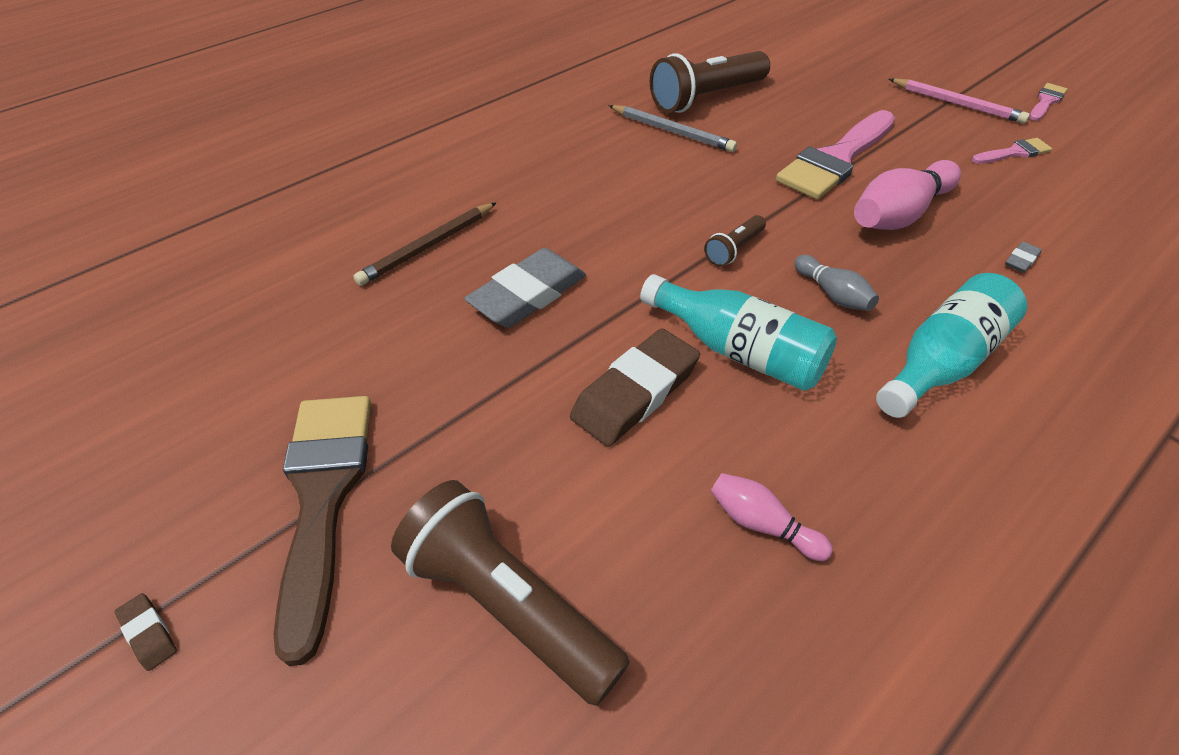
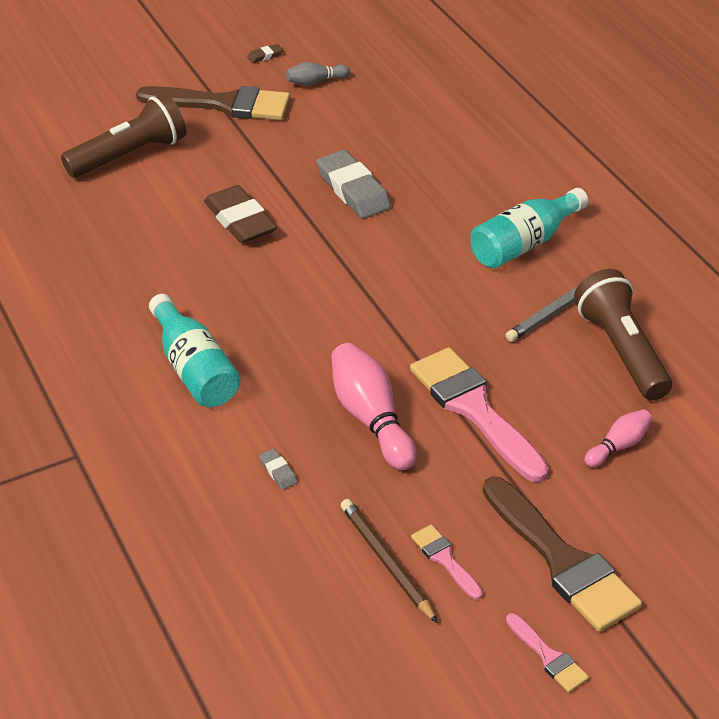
camera: 105 degrees right, 5 degrees down
brown eraser [115,593,177,671] -> brown eraser moved to [247,44,283,63]
brown pencil [353,202,496,286] -> brown pencil moved to [341,499,438,623]
turquoise bottle [640,274,837,391] -> turquoise bottle moved to [470,188,588,268]
brown flashlight [704,215,766,267] -> none
pink bowling pin [710,473,833,561] -> pink bowling pin moved to [584,409,652,467]
grey bowling pin [794,255,879,311] -> grey bowling pin moved to [286,62,350,86]
pink pencil [889,78,1030,123] -> brown brush [483,476,642,632]
pink brush [972,138,1052,164] -> pink brush turned 150 degrees clockwise [411,525,483,600]

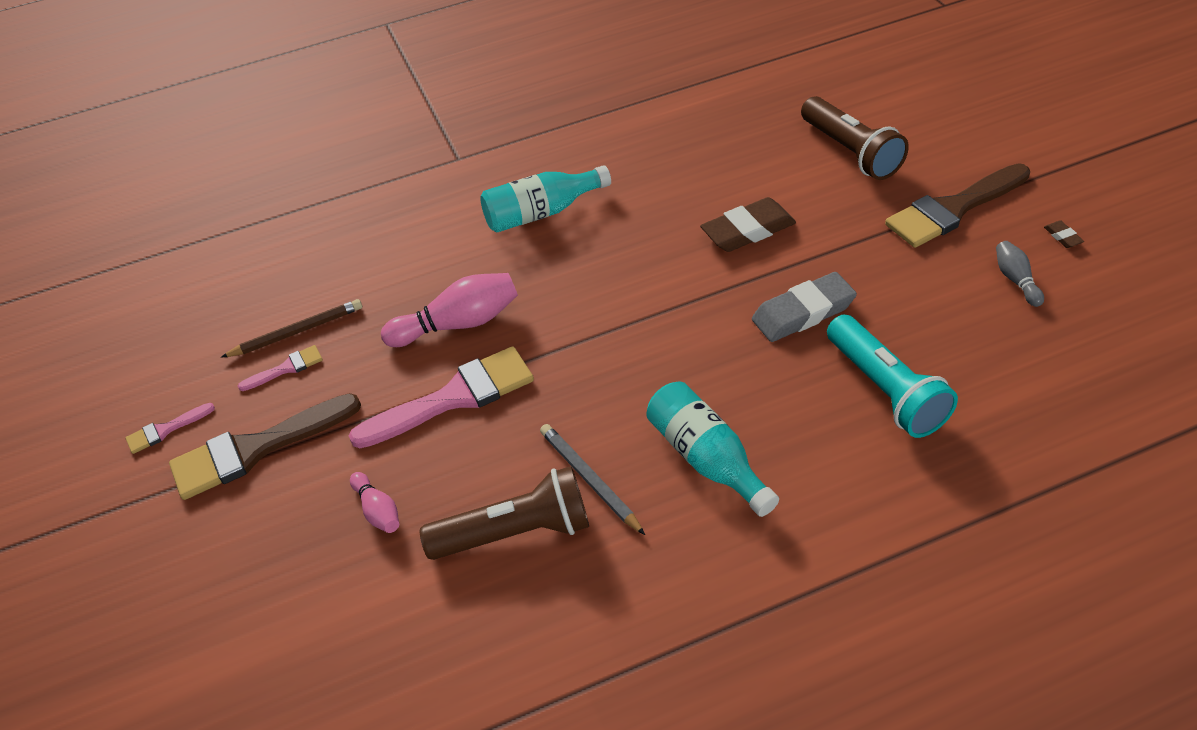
camera: 100 degrees right, 5 degrees up
brown brush [136,86,290,120] -> brown brush turned 45 degrees clockwise [885,163,1030,248]
grey eraser [259,449,298,489] -> none
none -> turquoise flashlight [827,315,958,438]

